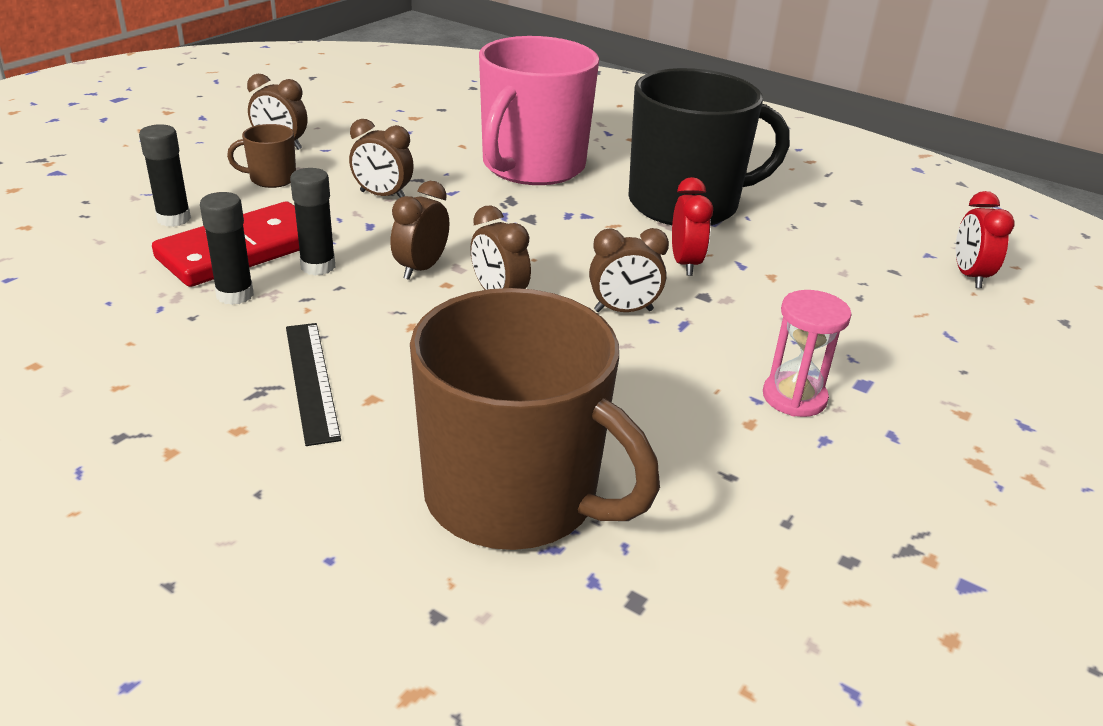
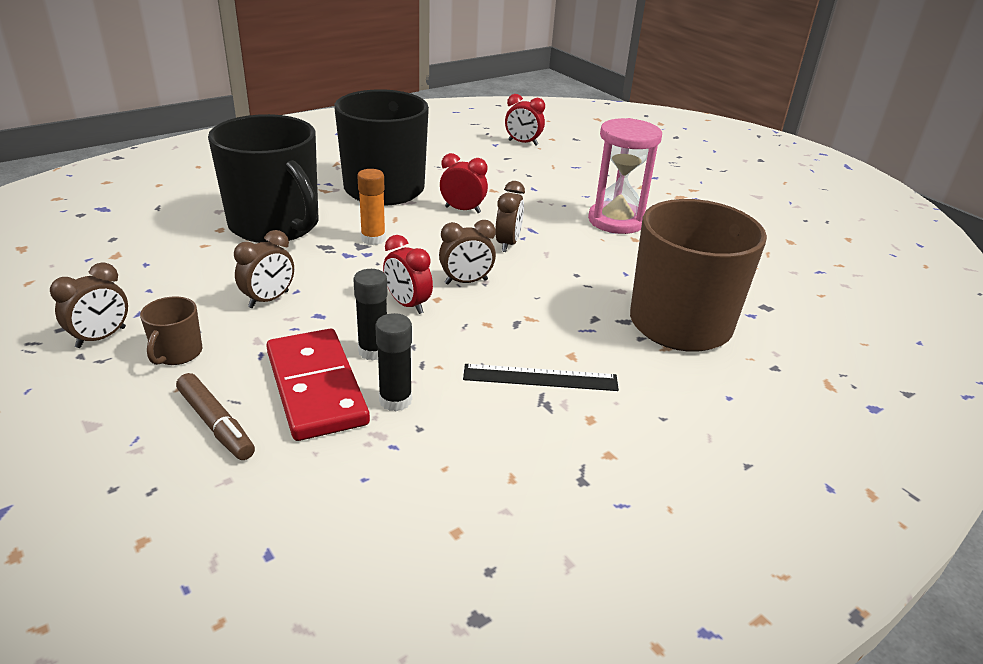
camera: 70 degrees left, 0 degrees up
black glue stick [139,124,191,227] -> brown marker [176,373,255,460]
brown clock [390,181,449,280] -> red clock [383,235,433,314]
pink mug [479,36,599,185] -> black mug [208,114,318,243]
pink hourglass [763,290,852,417] -> pink hourglass [588,118,662,234], size x1.58
none -> orange glue stick [357,169,386,245]

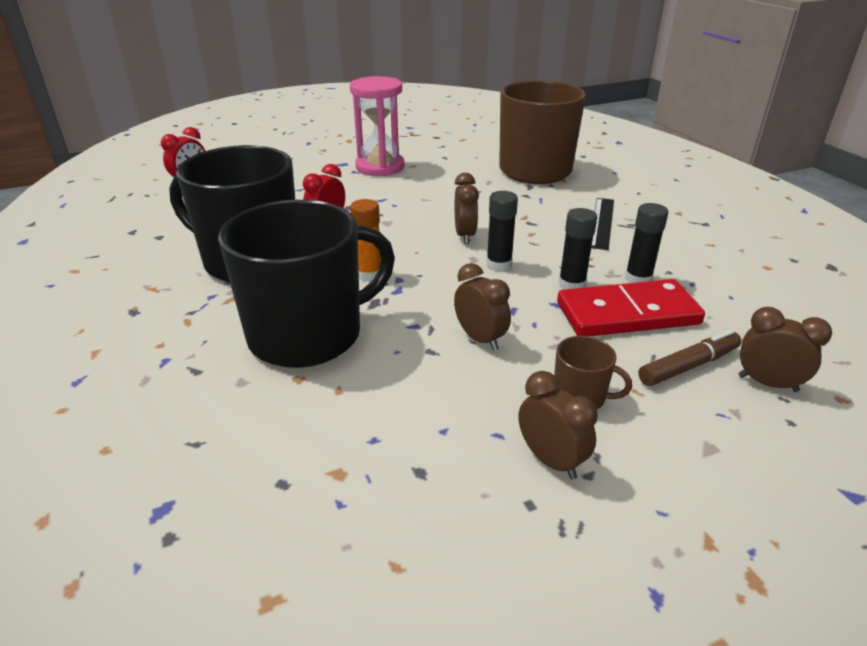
camera: 75 degrees left, 0 degrees up
red clock [383,235,433,314] -> black glue stick [487,191,518,271]
brown clock [495,181,525,252] -> brown clock moved to [738,307,832,392]

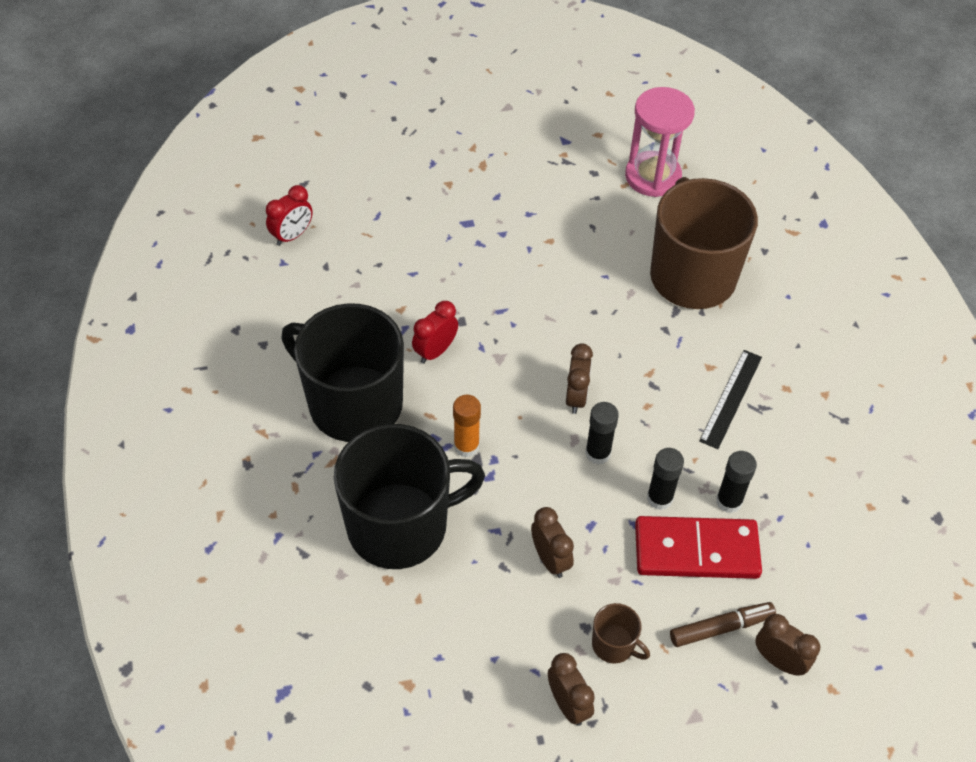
camera: 10 degrees right, 20 degrees up
pink hourglass [350,76,404,176] -> pink hourglass moved to [625,87,695,197]

